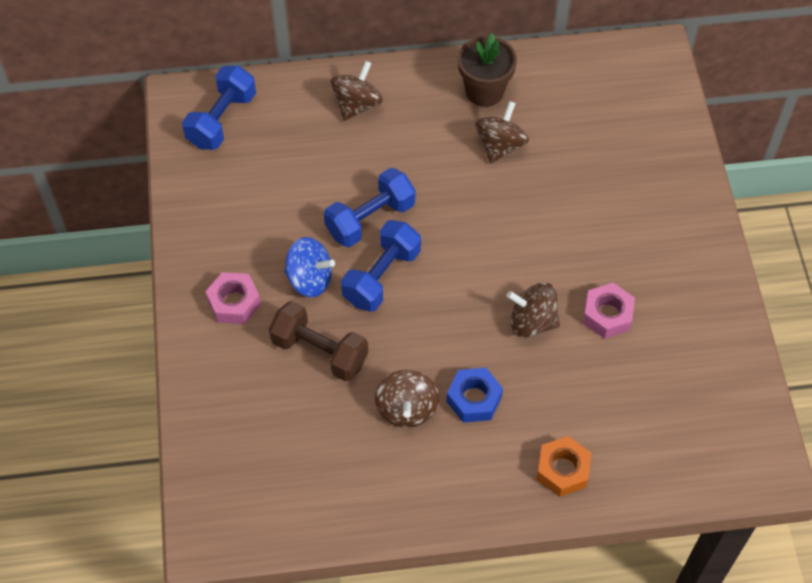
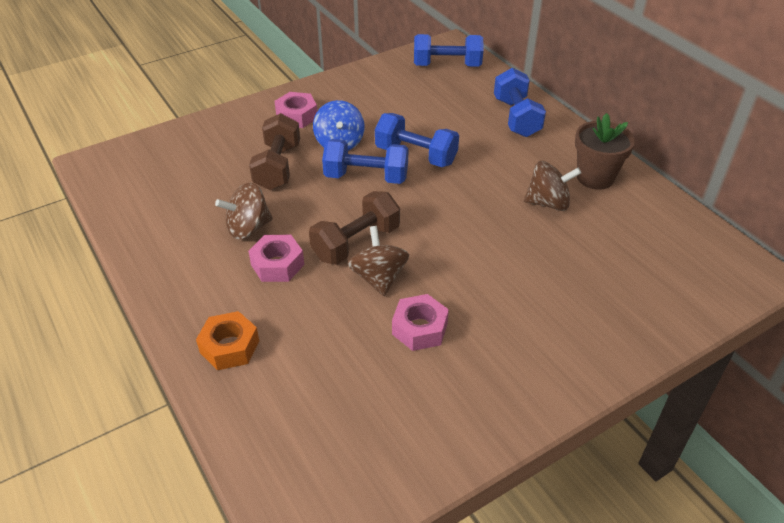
camera: 65 degrees right, 15 degrees down
brown spinning top [331,61,383,121] -> blue dumbbell [494,68,546,137]
blue nut [447,368,503,423] -> pink nut [248,235,304,282]
none -> brown dumbbell [309,191,400,265]

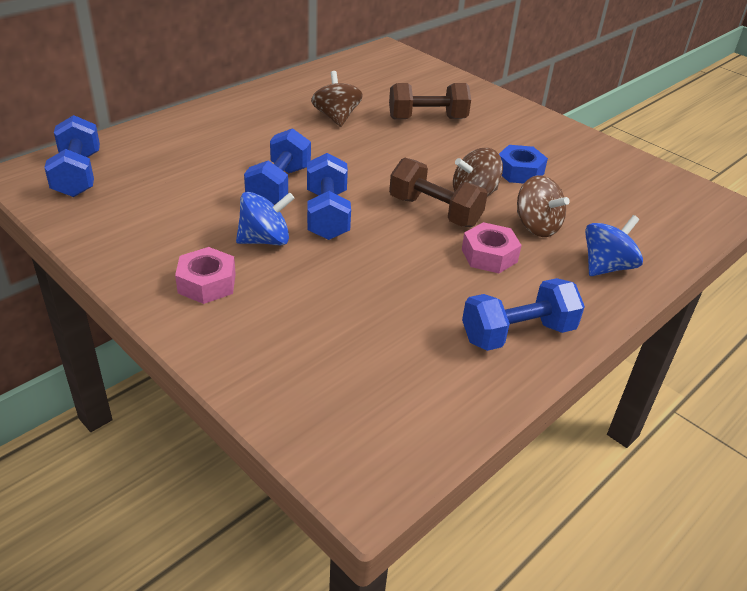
camera: 105 degrees left, 5 degrees down
orange nut [196,311,259,370] -> blue spinning top [585,215,643,276]
brown spinning top [215,182,273,239] -> brown spinning top moved to [517,175,570,237]
brown dumbbell [249,113,300,190] -> brown dumbbell moved to [389,83,471,119]
pink nut [392,294,449,351] -> blue nut [499,145,548,184]
blue dumbbell [494,68,546,137] -> blue dumbbell moved to [462,278,585,351]
brown flower pot [575,113,635,190] -> none

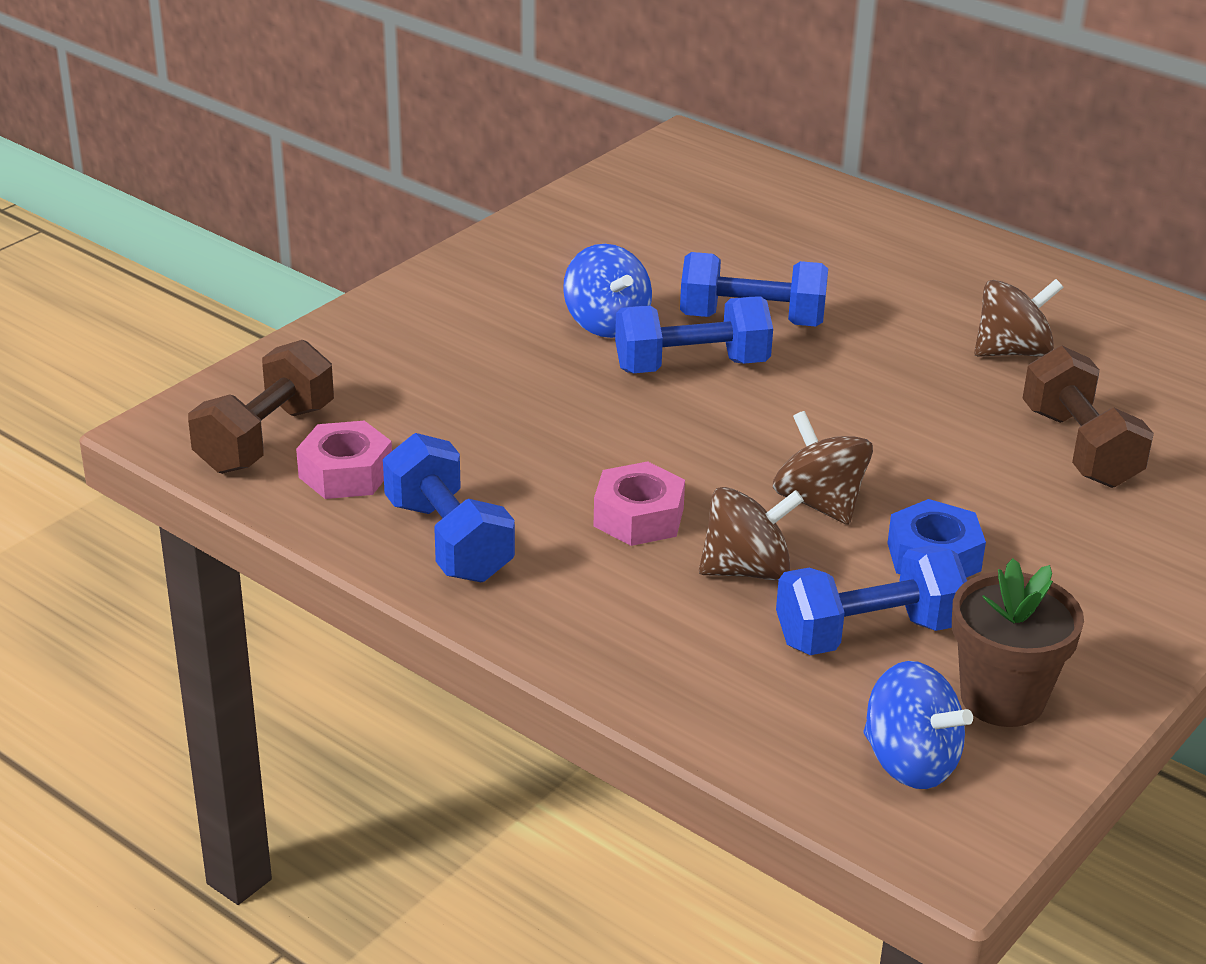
camera: 85 degrees right, 5 degrees down
blue dumbbell [44,115,100,197] -> blue dumbbell moved to [776,545,967,655]
pink nut [175,247,236,304] -> pink nut moved to [296,421,392,499]
brown dumbbell [389,158,488,227] -> brown dumbbell moved to [188,340,334,474]
brown spinning top [517,175,570,237] -> brown spinning top turned 150 degrees counterclockwise [699,487,804,581]
blue spinning top [585,215,643,276] -> blue spinning top moved to [864,661,973,789]
none -> brown flower pot [952,558,1084,727]

